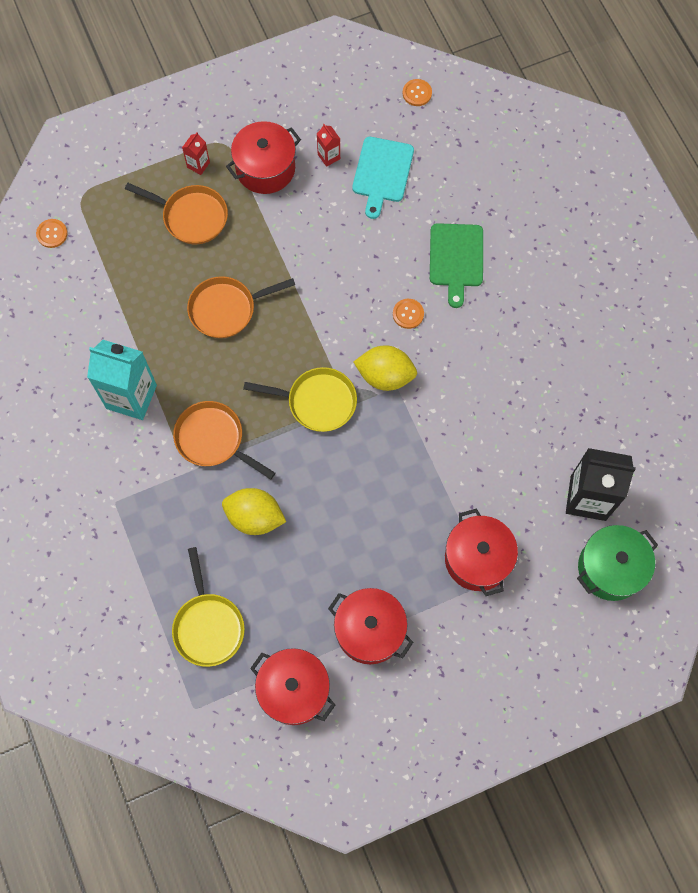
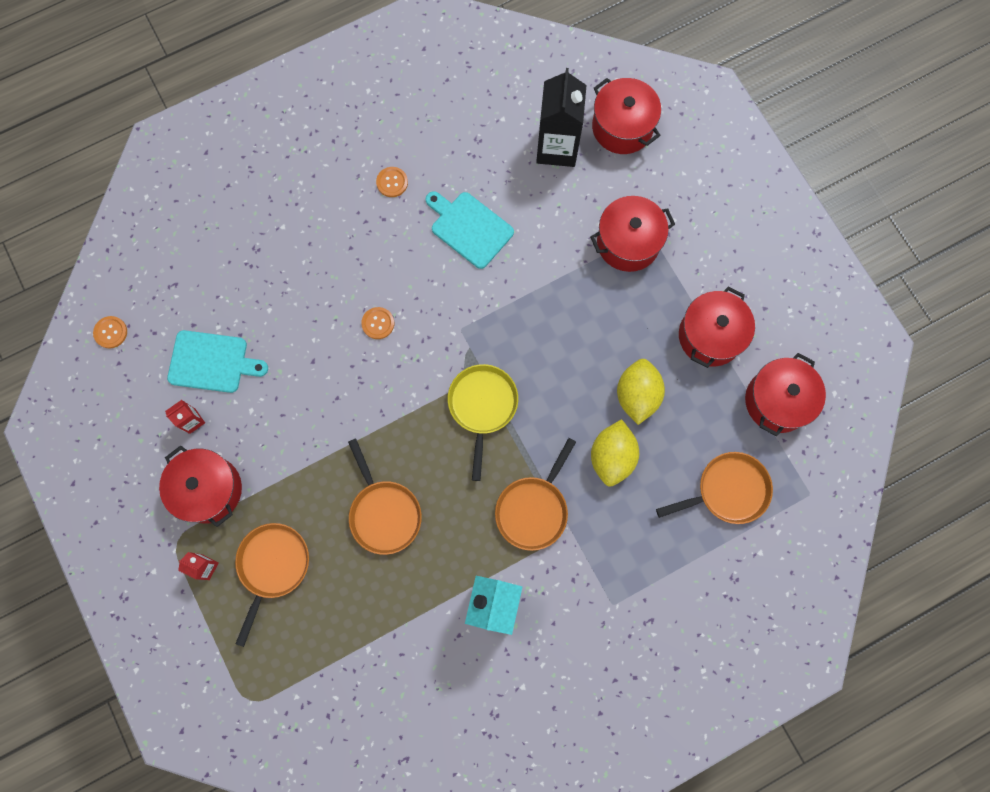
camera: 95 degrees left, 5 degrees up
orange button [36,219,68,248] -> orange button moved to [376,167,408,197]
yellow pan [172,547,245,667] -> orange pan [656,452,773,524]
yellow lemon [354,345,417,391] -> yellow lemon moved to [617,359,665,425]
green cutting board [430,223,483,308] -> none
green pot [577,525,658,601] -> red pot [592,78,661,154]
none -> turquoise cutting board [426,191,514,269]

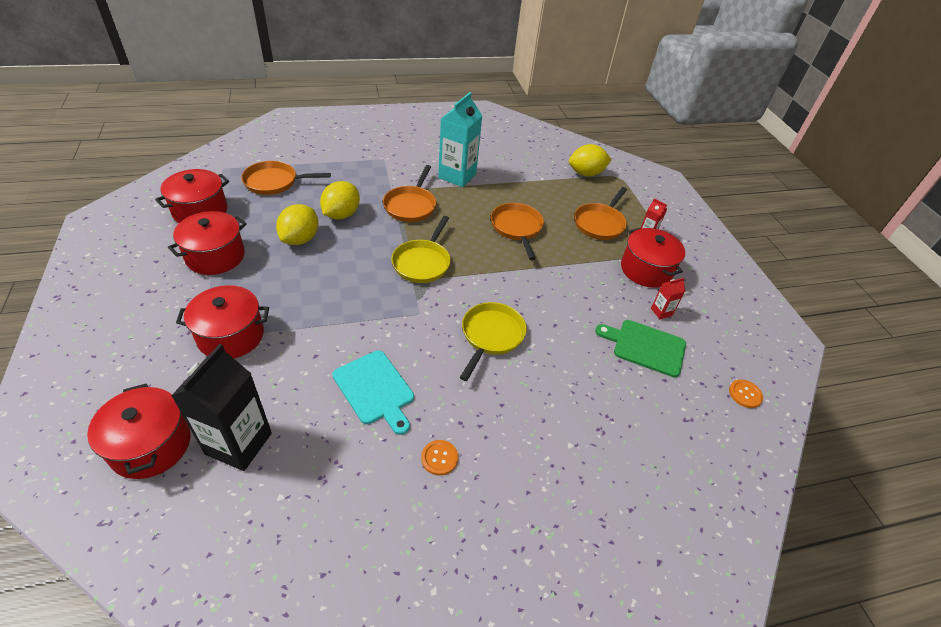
camera: 170 degrees left, 30 degrees down
turquoise cutting board [167,330,268,393] -> green cutting board [595,320,686,378]
orange button [361,307,394,339] -> yellow pan [460,302,527,381]
orange pan [495,438,576,551] -> orange pan turned 150 degrees clockwise [383,165,436,222]
none -> yellow lemon [569,144,611,177]

